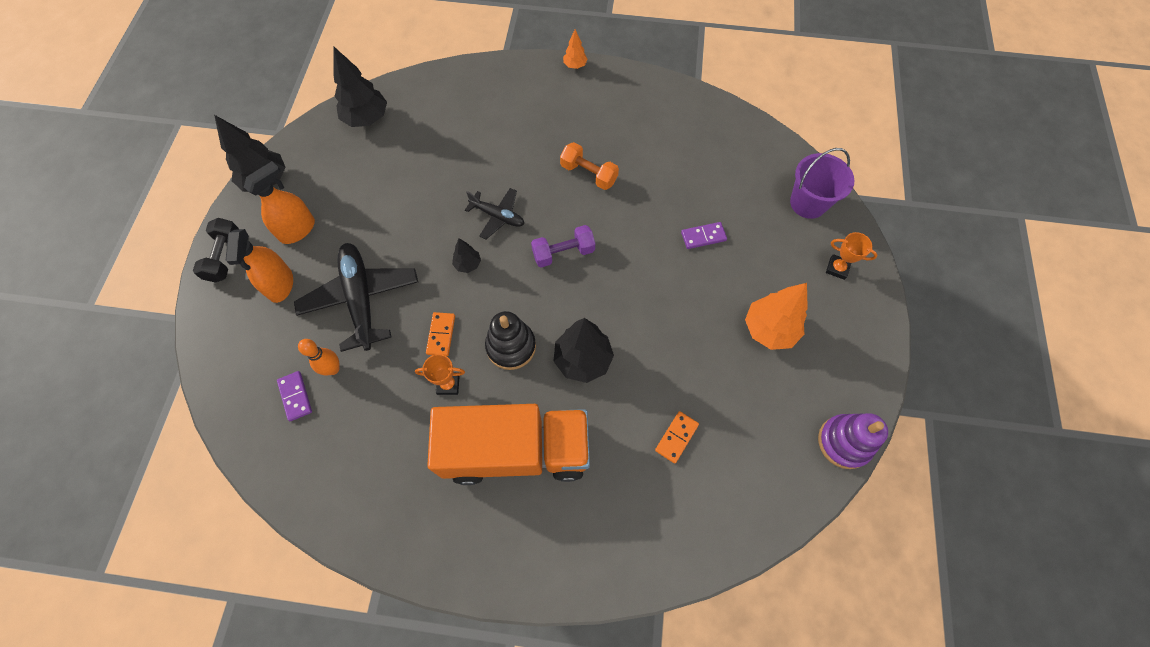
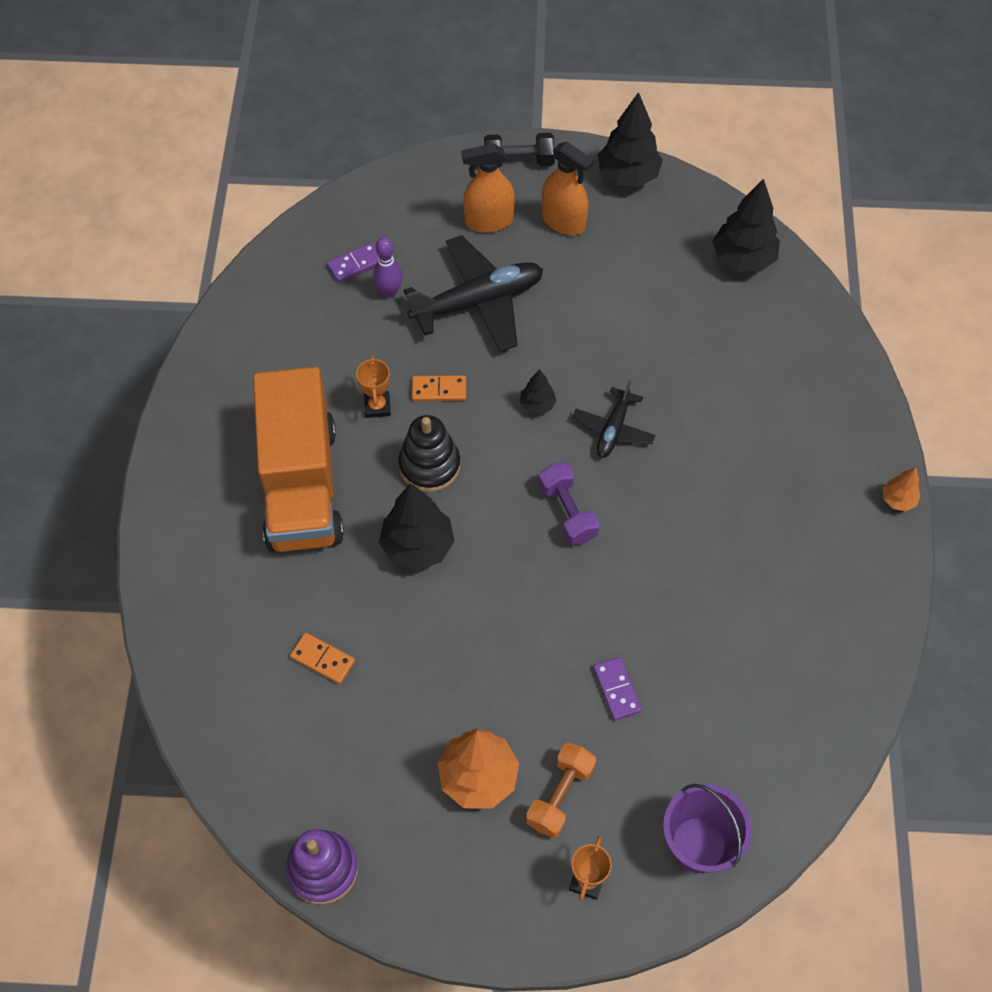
camera: 85 degrees right, 5 degrees down
orange bowling pin [298,339,339,375] -> purple bowling pin [373,237,402,298]
orange dumbbell [560,142,619,190] -> orange dumbbell moved to [526,743,596,838]

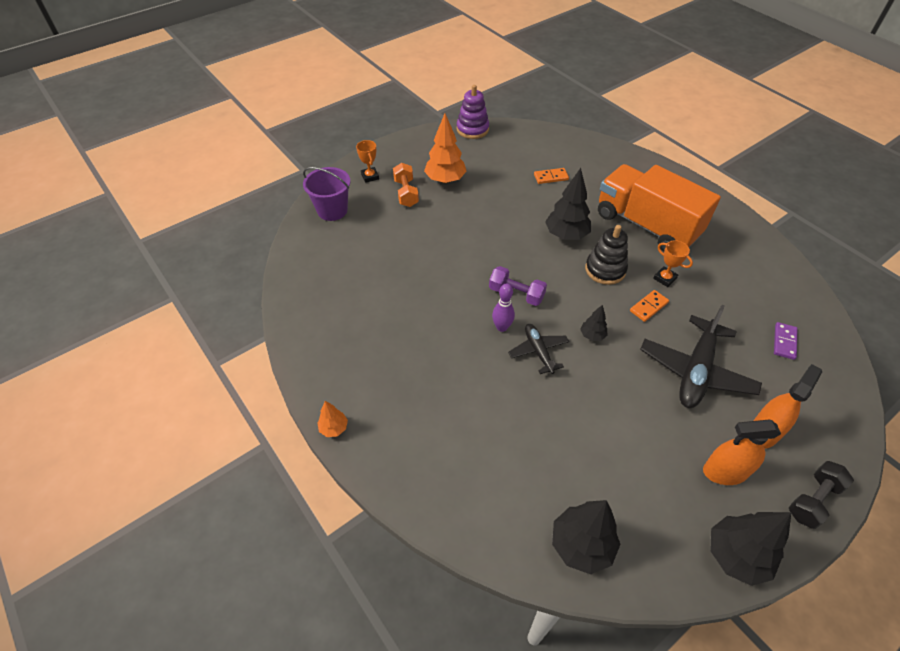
camera: 140 degrees right, 10 degrees down
purple bowling pin [373,237,402,298] -> purple bowling pin moved to [492,284,515,332]
purple domino [593,657,642,721] -> none

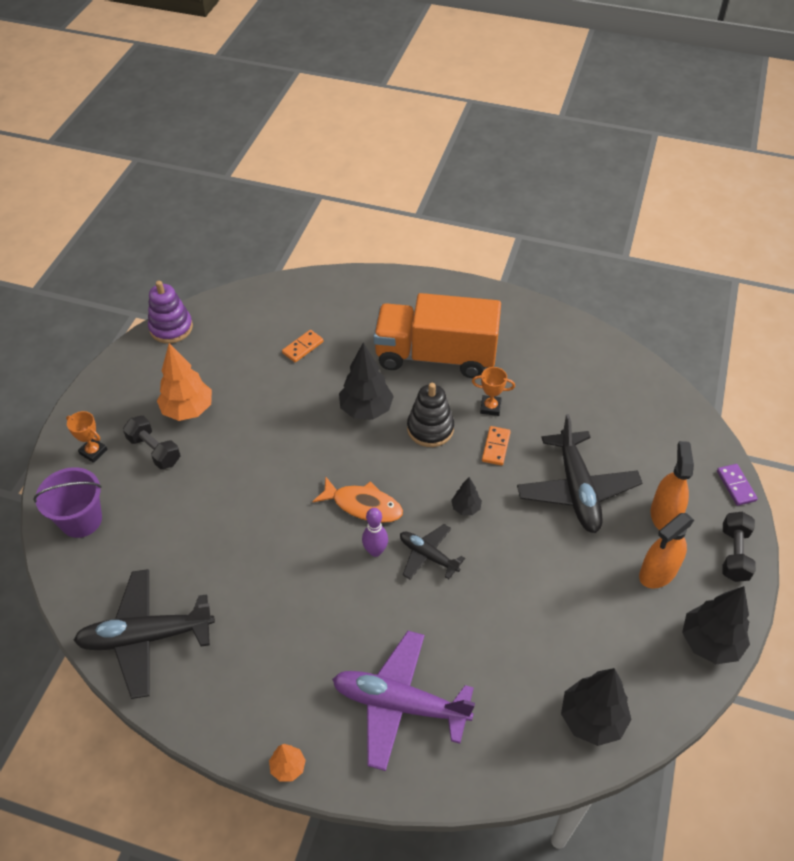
camera: 35 degrees left, 0 degrees up
orange dumbbell [393,163,419,207] -> black dumbbell [123,416,180,469]
purple dumbbell [489,266,547,306] -> orange fish [312,477,403,523]
purple domino [774,322,797,360] -> purple domino moved to [717,464,758,506]
none -> black plane [74,569,215,699]
none -> purple plane [332,631,475,771]

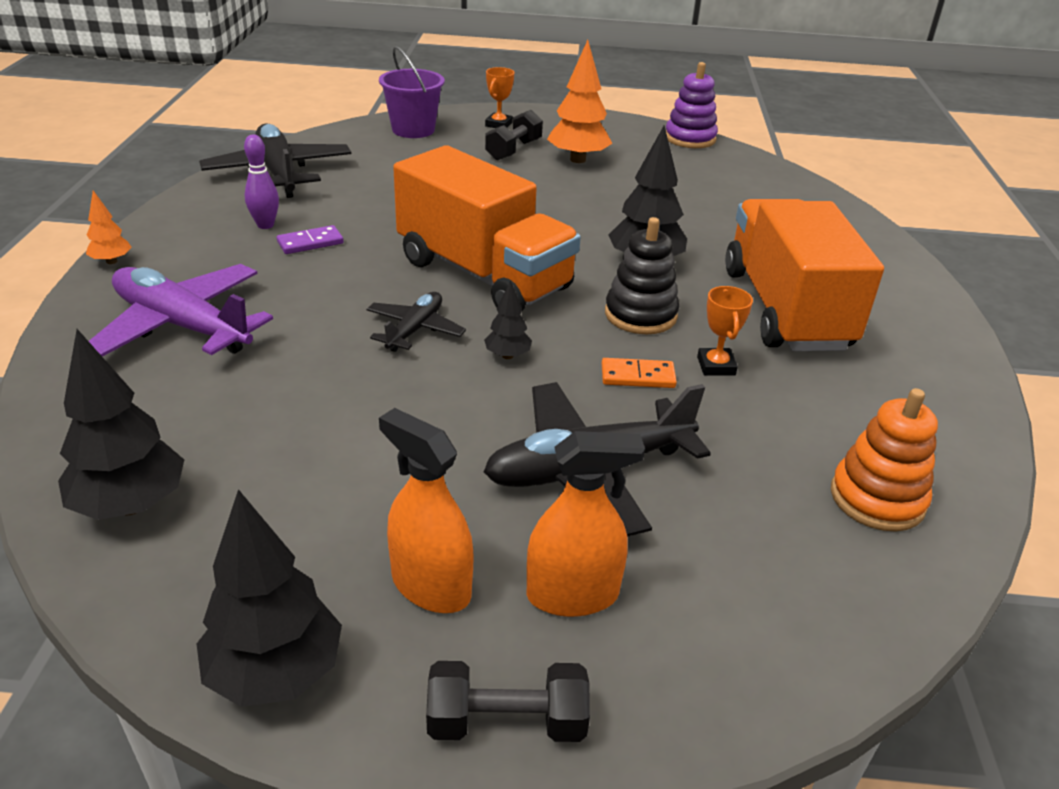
camera: 75 degrees right, 15 degrees down
orange domino [282,330,324,362] -> none
orange fish [312,477,403,523] -> orange truck [393,145,581,311]
purple plane [332,631,475,771] -> purple plane turned 60 degrees counterclockwise [89,264,273,357]
purple bowling pin [362,508,388,557] -> purple bowling pin moved to [244,134,279,229]
purple domino [717,464,758,506] -> purple domino moved to [277,225,344,254]
none -> orange stacking toy [831,388,938,532]

